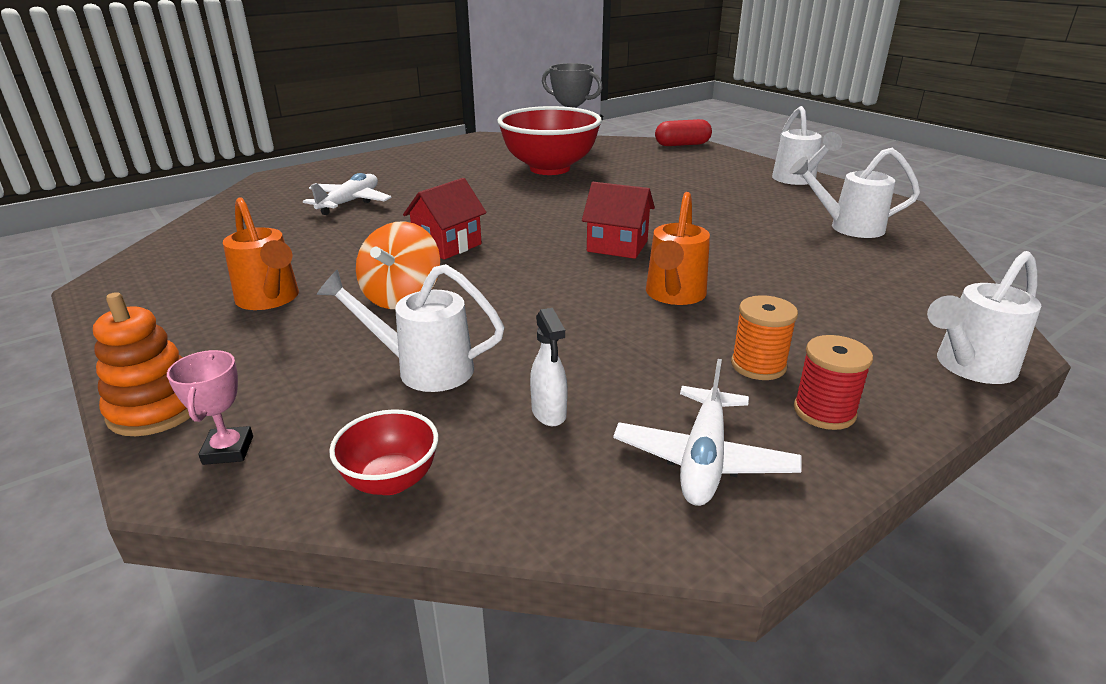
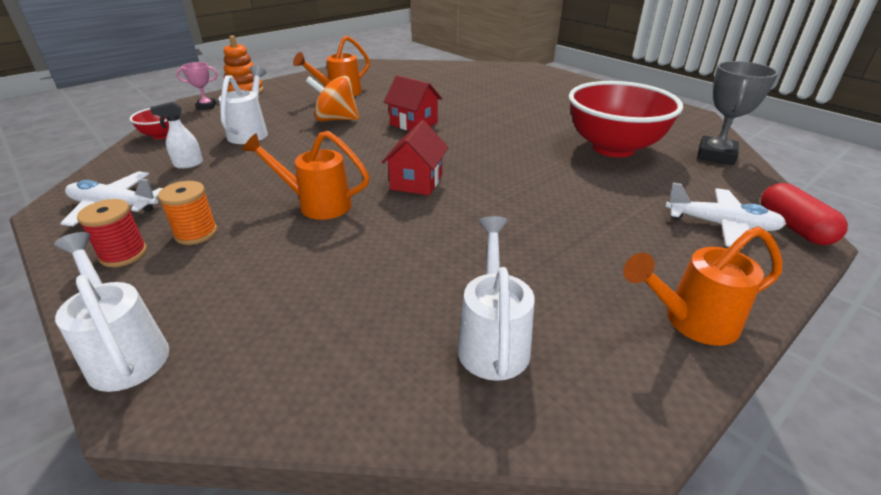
camera: 85 degrees right, 5 degrees up
white plane [303,173,392,215] -> white plane moved to [665,183,786,247]
white watering can [772,106,842,185] -> orange watering can [623,227,782,346]

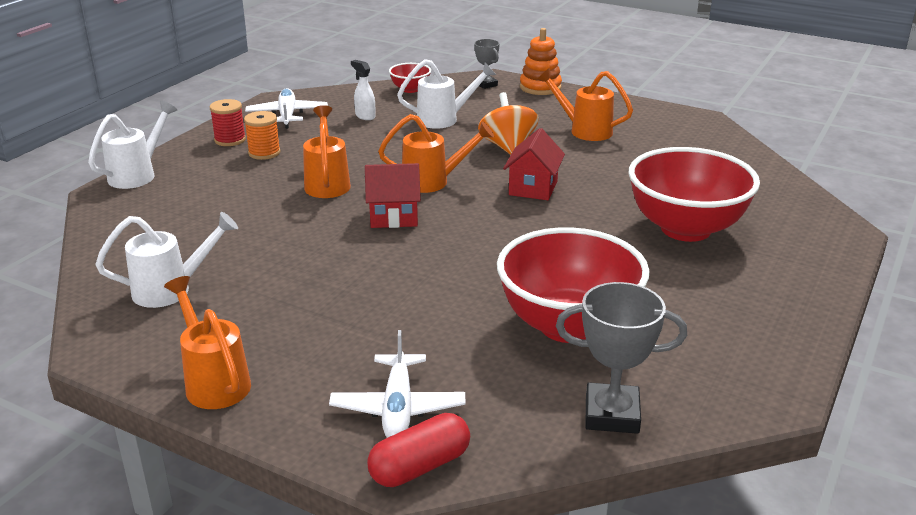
camera: 70 degrees right, 5 degrees down
pink trophy [176,62,218,110] -> grey trophy [474,39,500,89]
none -> orange watering can [378,114,494,193]
none -> red bowl [629,147,760,242]

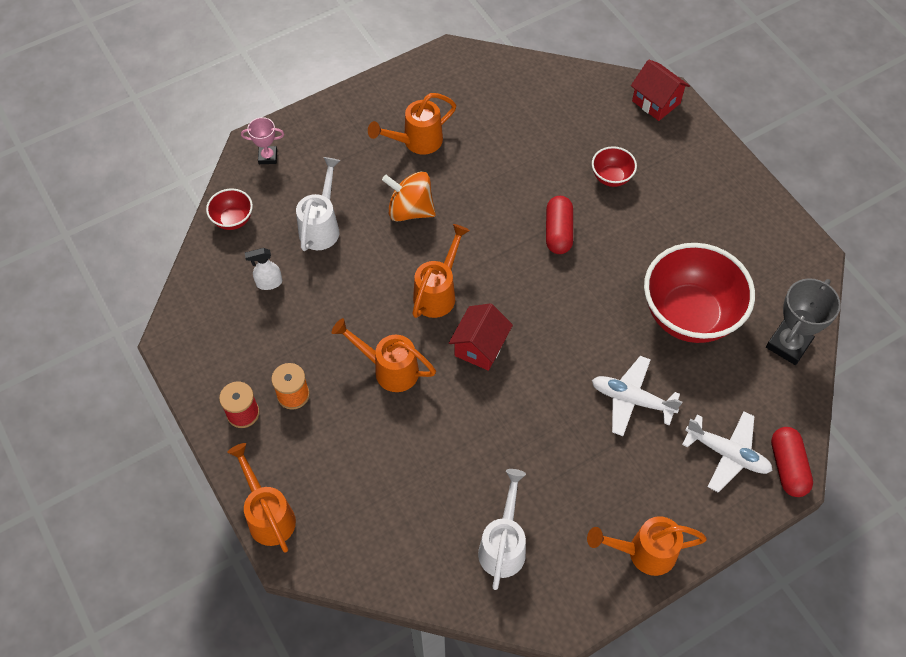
camera: 60 degrees left, 30 degrees up
white watering can [88,100,177,189] -> orange watering can [227,443,296,553]
white plane [245,88,328,129] -> white plane moved to [592,356,682,436]
grey trophy [474,39,500,89] -> pink trophy [241,117,284,164]
red house [503,128,565,200] -> red house moved to [631,60,690,121]
orange stacking toy [520,28,562,95] -> none
red bowl [629,147,760,242] -> red bowl [592,146,637,187], size x0.45
none -> red capsule [546,196,573,254]

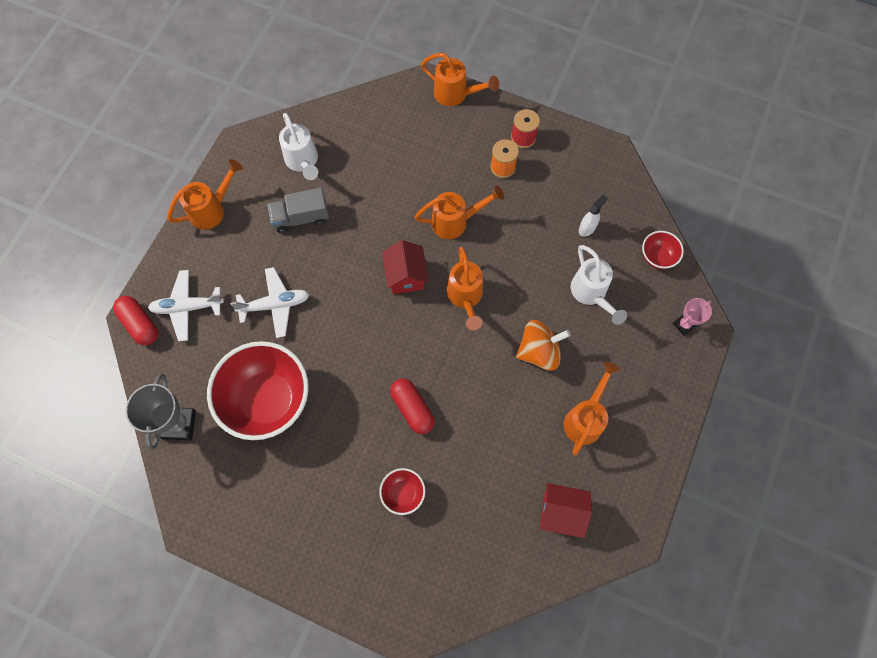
camera: 145 degrees right, 10 degrees up
red house [631,60,690,121] -> red house moved to [540,483,592,538]
none -> grey truck [268,188,329,233]

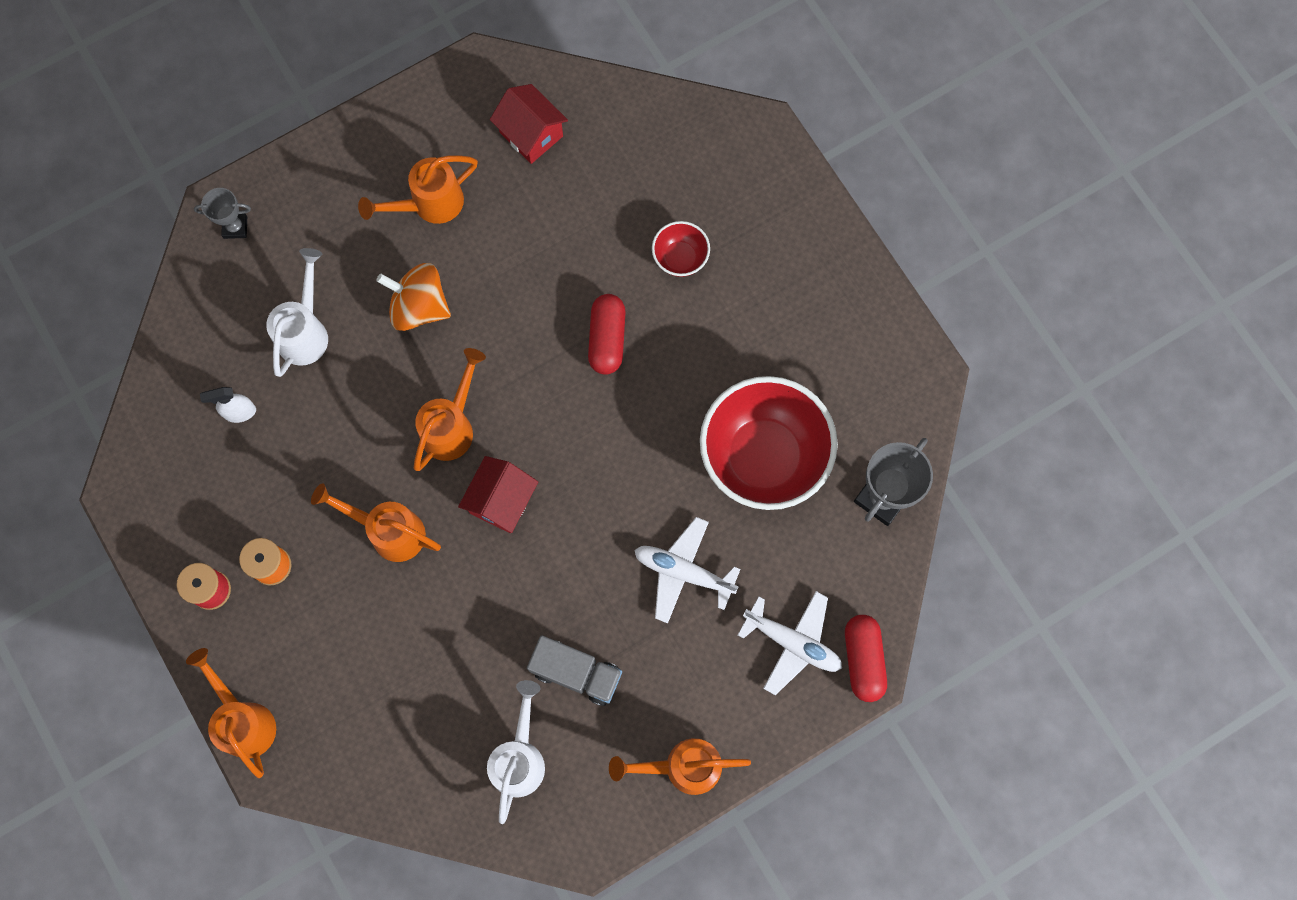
camera: 145 degrees left, 5 degrees up
red bowl [642,231,684,269] -> none
pink trophy [673,298,712,336] -> grey trophy [194,188,251,239]

